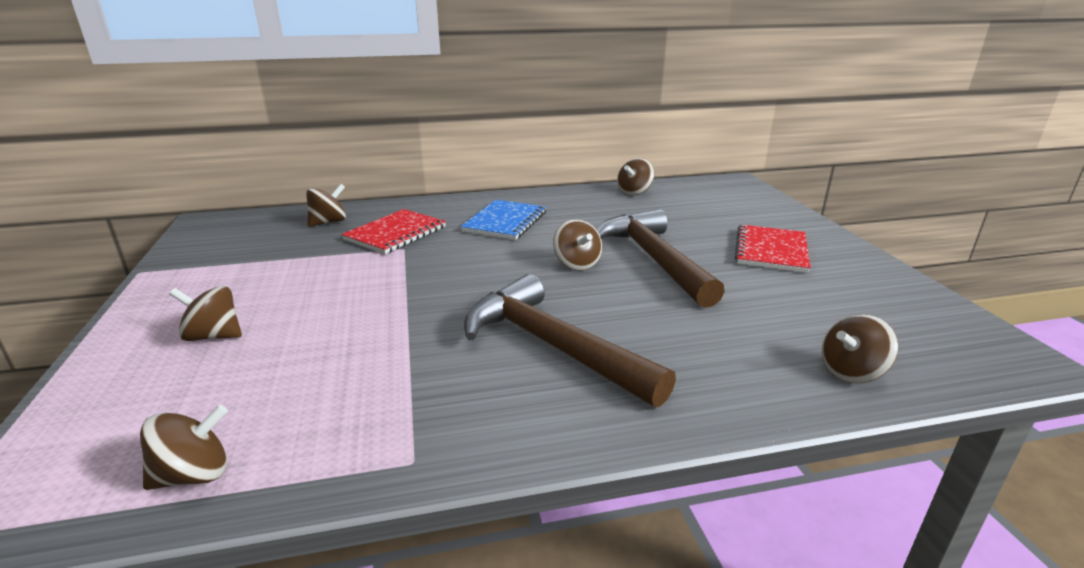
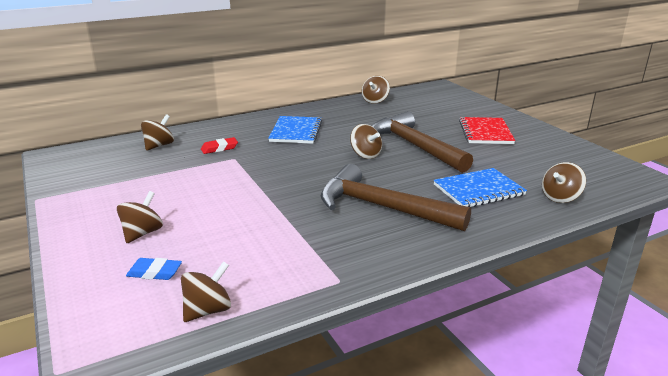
camera: 15 degrees left, 0 degrees up
brown spinning top [169,286,242,341] -> brown spinning top turned 120 degrees clockwise [117,191,163,243]
red notebook [341,209,446,254] -> red eraser [201,137,238,154]
none -> blue eraser [126,258,182,280]
none -> blue notebook [433,168,527,207]

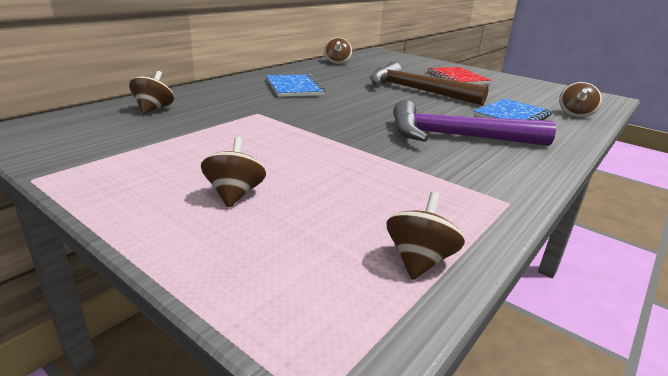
camera: 25 degrees left, 0 degrees up
blue eraser [126,258,182,280] -> none
red eraser [201,137,238,154] -> none
brown hammer [321,164,471,231] -> purple hammer [393,100,556,146]
brown spinning top [350,124,382,159] -> none

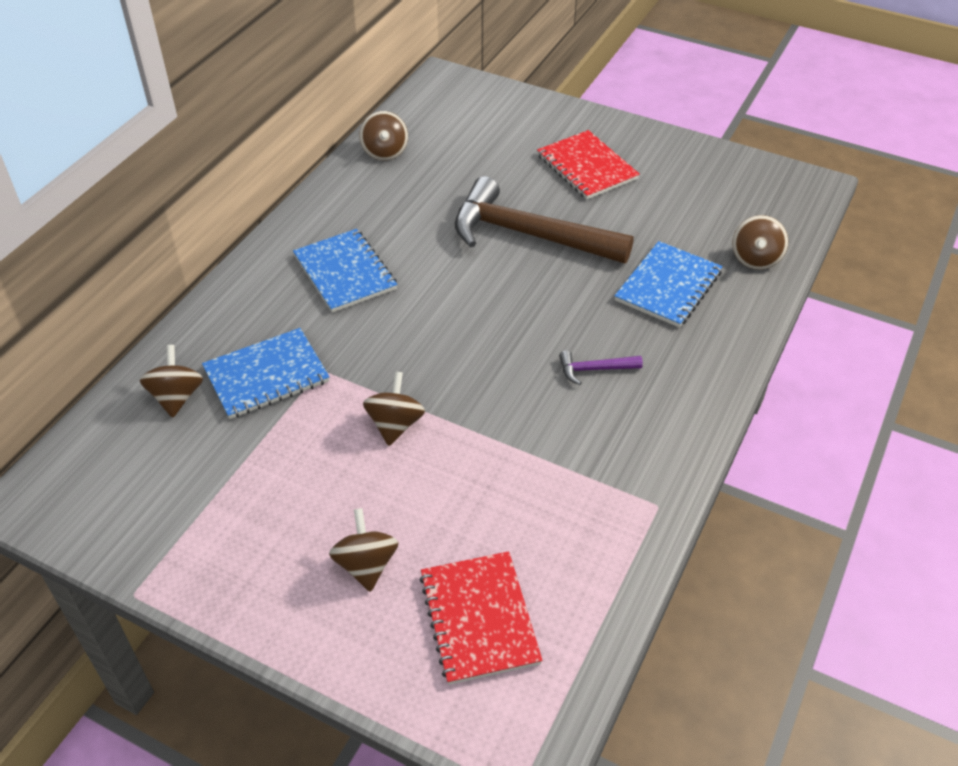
camera: 10 degrees left, 20 degrees up
brown spinning top [386,192,465,280] -> brown spinning top moved to [363,371,425,446]
purple hammer [393,100,556,146] -> purple hammer [559,350,643,385], size x0.40
none -> blue notebook [202,328,329,419]
none -> red notebook [420,551,542,685]

